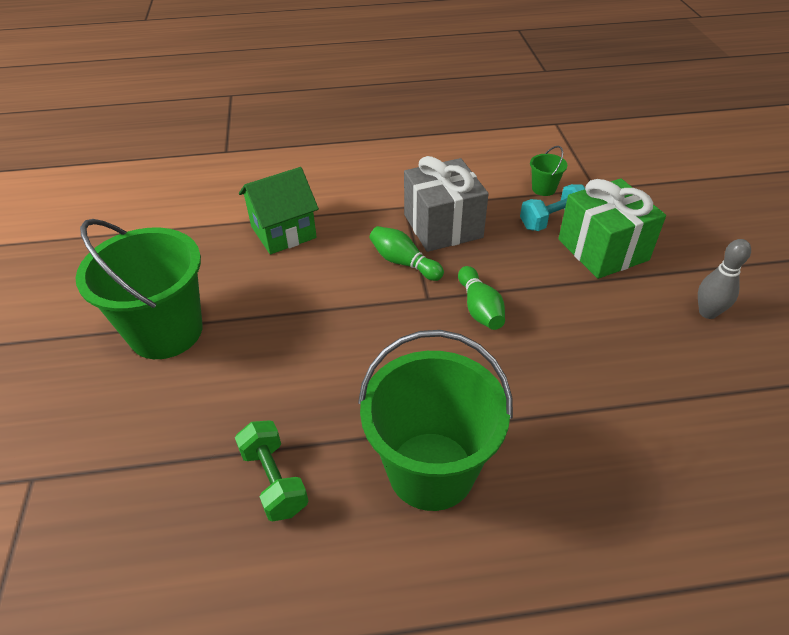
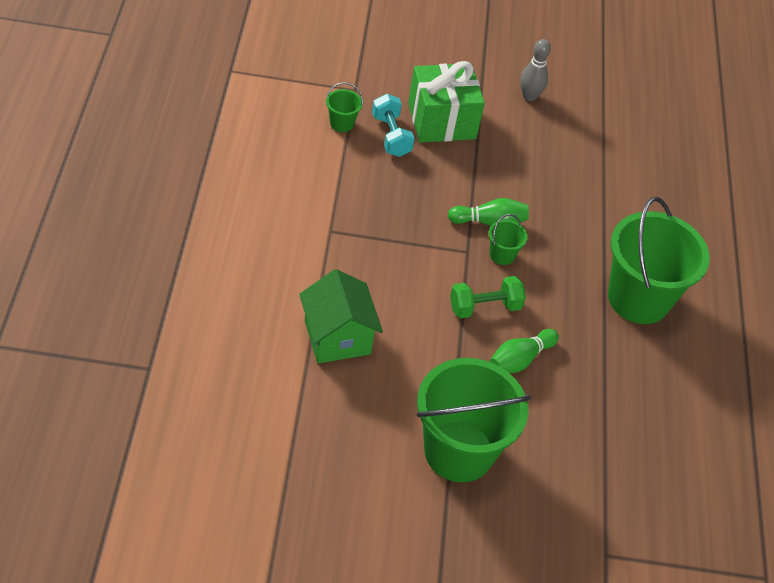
camera: 85 degrees left, 5 degrees up
green dumbbell [235,420,308,521] -> green dumbbell moved to [450,276,526,318]
green bowling pin [370,226,444,281] -> green bowling pin moved to [489,329,559,373]
grey gift [404,156,488,252] -> none
none -> green bucket [489,214,528,265]

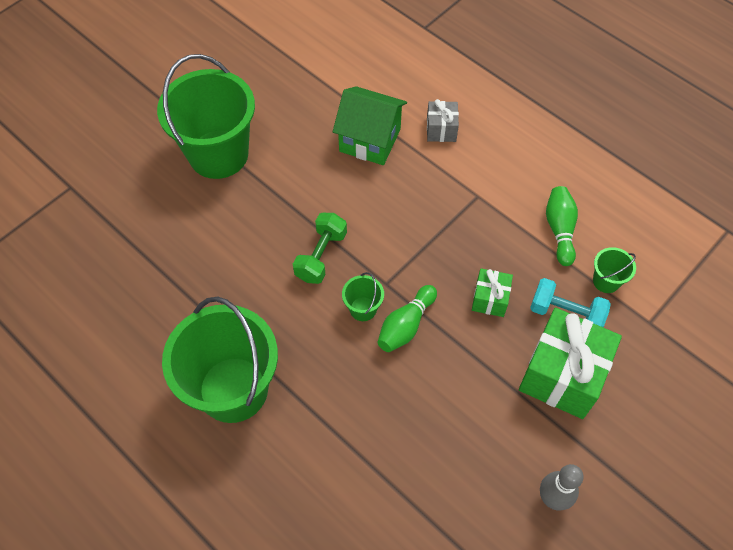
camera: 135 degrees right, 10 degrees up
green bowling pin [489,329,559,373] -> green bowling pin moved to [546,186,578,266]
none -> grey gift [427,99,459,142]
none -> green gift [472,268,513,317]

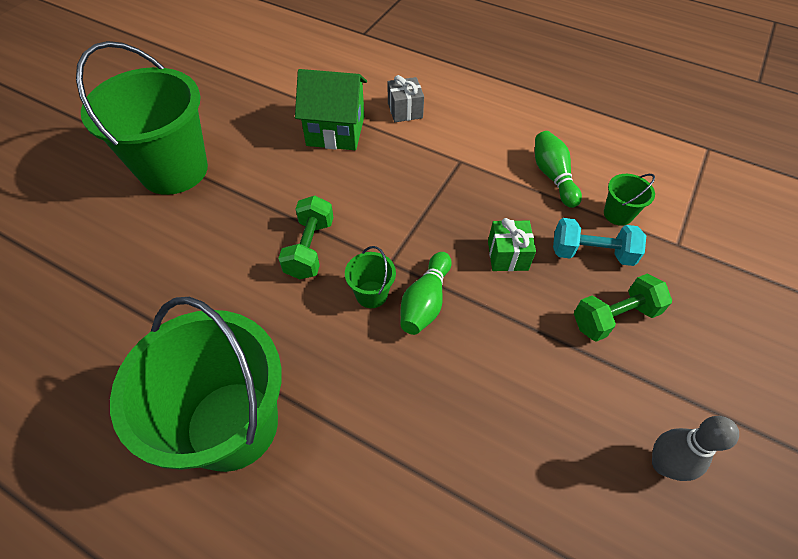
camera: 15 degrees left, 5 degrees down
green gift [519,308,622,419] -> green dumbbell [574,274,672,342]

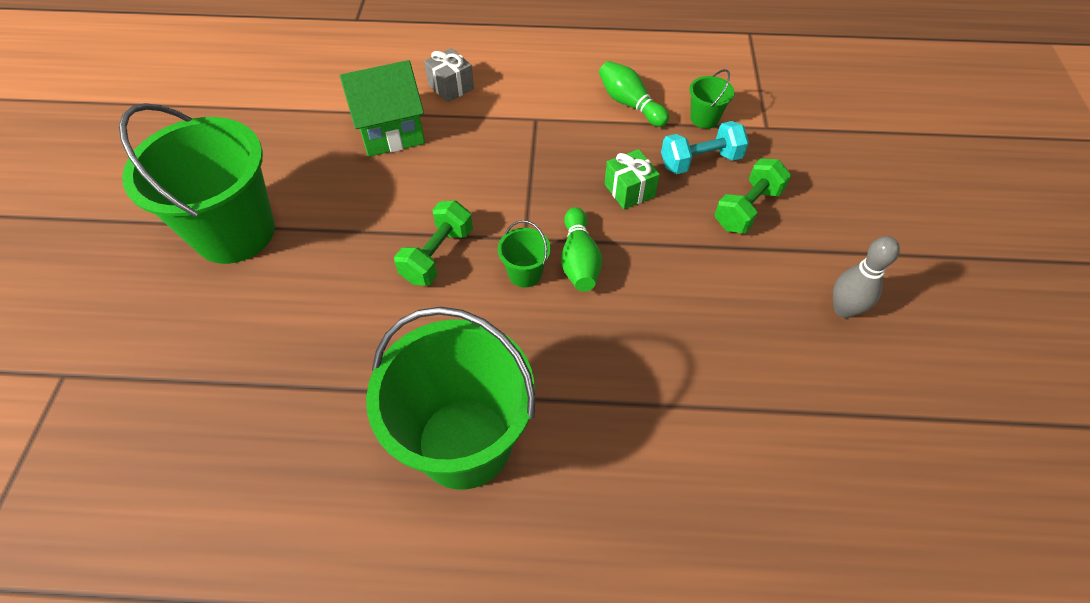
camera: 25 degrees left, 0 degrees up
green dumbbell [278,196,334,279] -> green dumbbell turned 45 degrees clockwise [394,201,473,286]

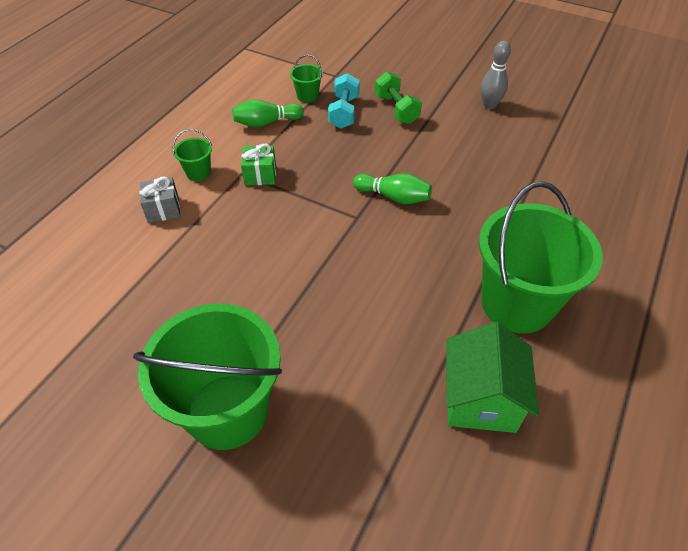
camera: 65 degrees left, 5 degrees down
green house [340,60,425,157] -> green house moved to [446,322,539,433]
green dumbbell [394,201,473,286] -> none
green bucket [498,220,551,288] -> green bucket moved to [172,129,212,181]
green gift [604,149,660,209] -> green gift moved to [241,144,276,185]

